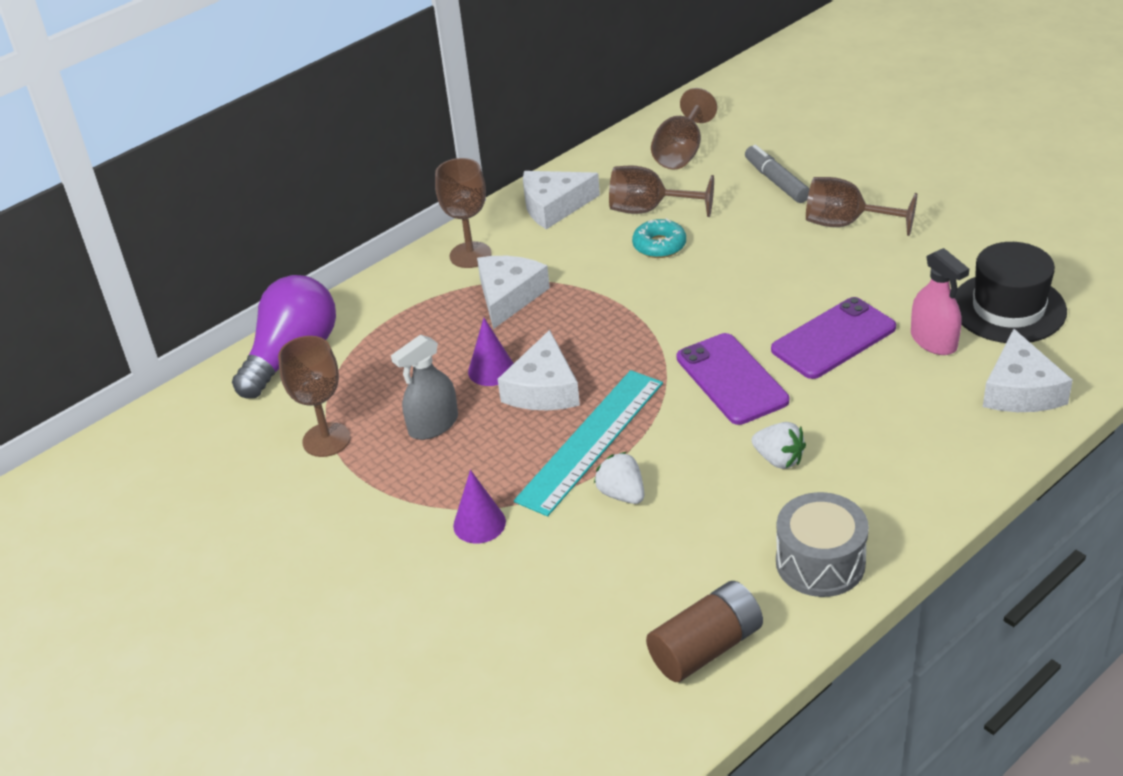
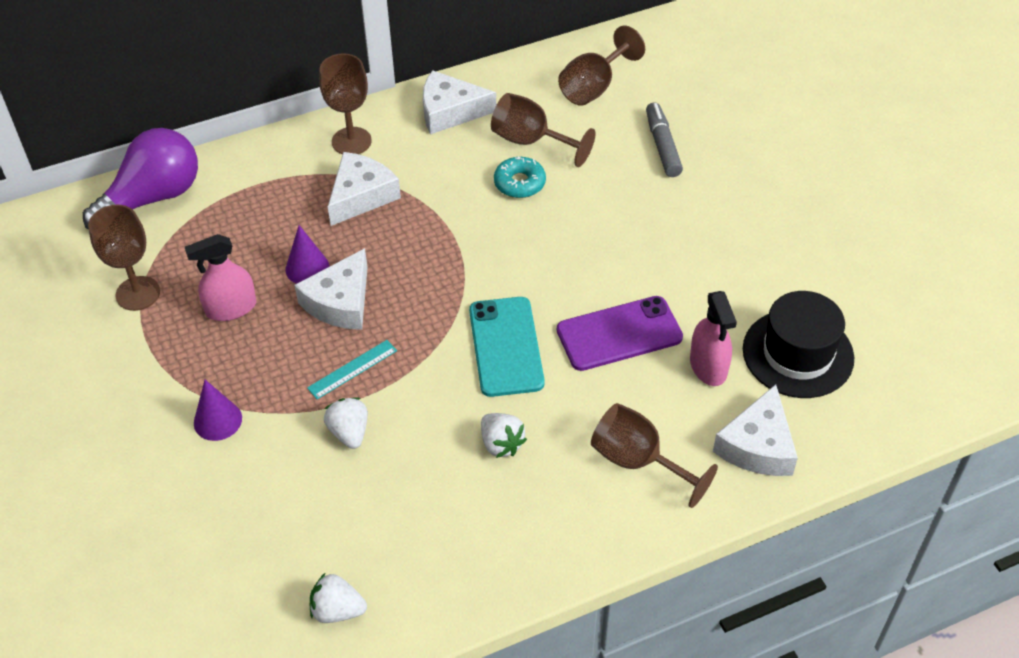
camera: 15 degrees right, 10 degrees up
grey spray bottle [391,334,458,440] -> pink spray bottle [185,234,256,321]
turquoise ruler [514,370,663,517] -> turquoise ruler [307,340,397,399], size x0.48
brown battery [646,581,763,682] -> white strawberry [310,573,367,623]
purple phone [677,333,789,425] -> turquoise phone [469,297,545,397]
grey drum [776,492,869,597] -> none
brown goblet [806,177,917,236] -> brown goblet moved to [591,403,718,508]

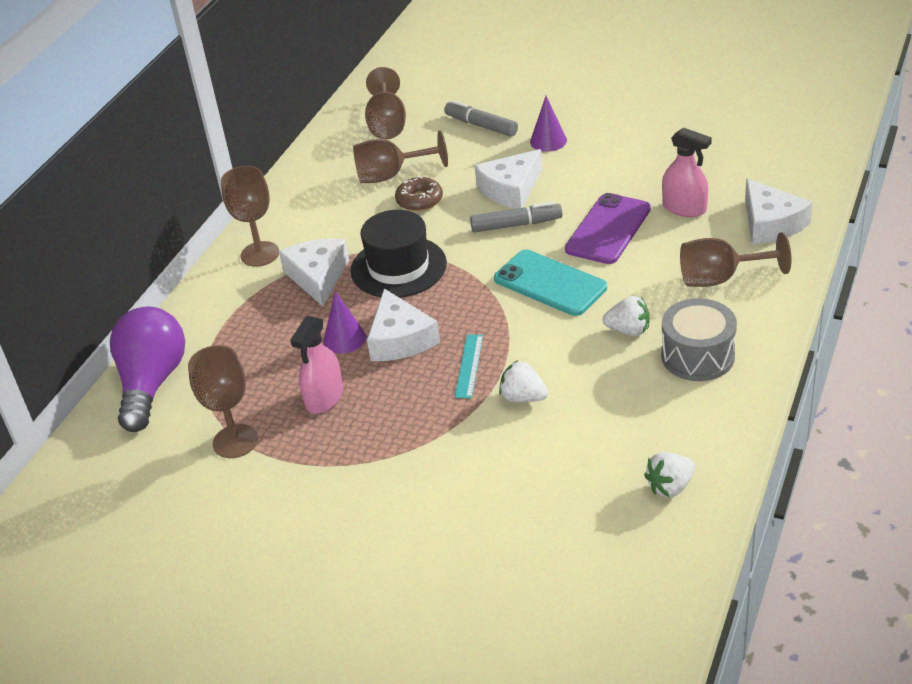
camera: 40 degrees left, 10 degrees down
purple cone [194,380,242,441] -> purple cone moved to [530,96,567,152]
white cheese [423,70,496,134] -> white cheese moved to [474,149,542,209]
turquoise donut [494,157,546,198] -> brown donut [395,176,443,211]
black hat [743,291,854,398] -> black hat moved to [351,210,447,298]
none -> grey marker [470,202,563,233]
none -> grey drum [661,298,737,381]

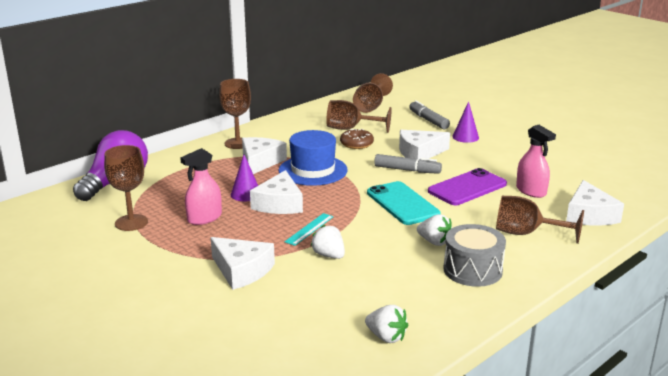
camera: 20 degrees right, 15 degrees down
black hat [351,210,447,298] -> blue hat [279,130,348,186]
white strawberry [644,452,695,497] -> white strawberry turned 135 degrees counterclockwise [365,305,408,343]
none -> white cheese [210,237,275,290]

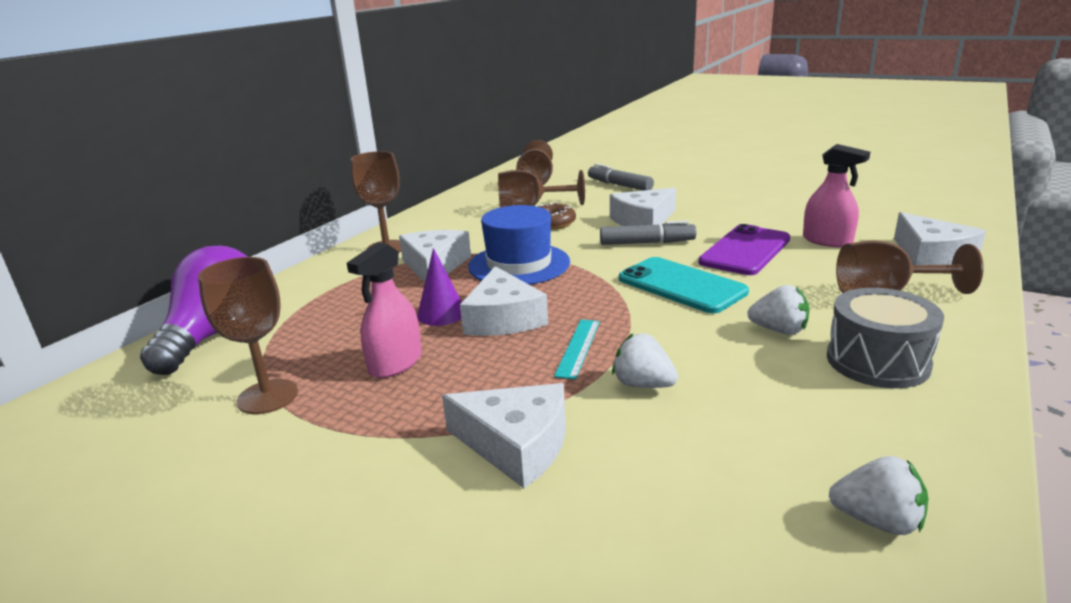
camera: 15 degrees left, 0 degrees up
purple cone [452,101,479,143] -> none

